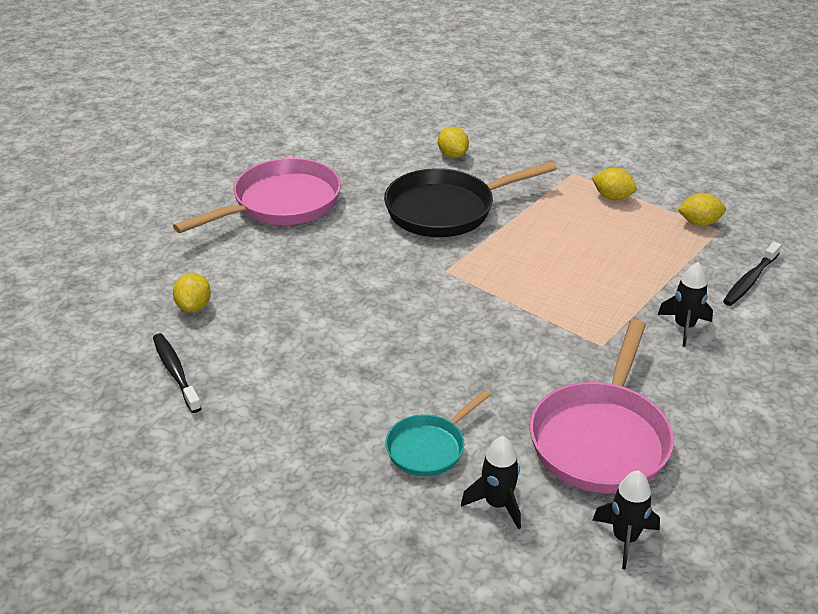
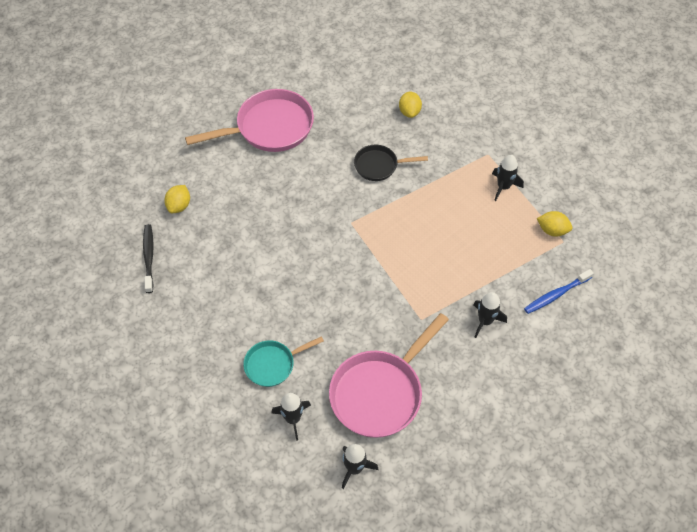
camera: 20 degrees right, 20 degrees up
black pan [384,161,557,237] -> black pan [354,145,428,181], size x0.55
yellow lemon [592,168,637,200] -> black rocket [492,155,524,201]
black toothbrush [723,242,781,306] -> blue toothbrush [524,269,594,314]

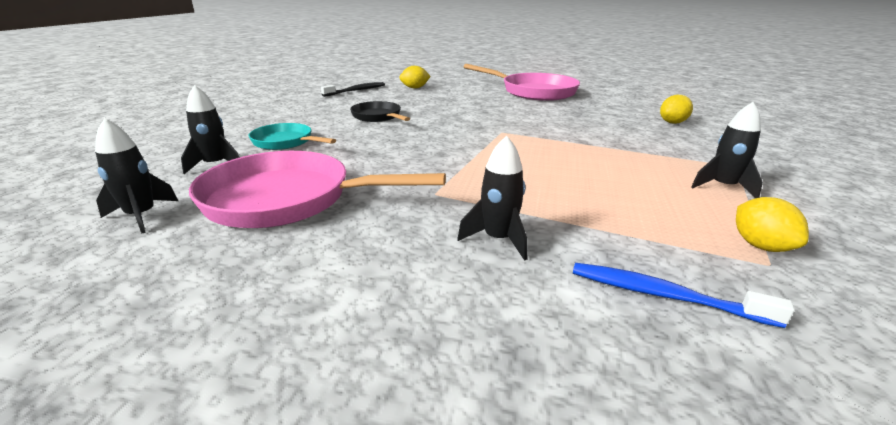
camera: 55 degrees right, 30 degrees down
black pan [354,145,428,181] -> black pan moved to [350,101,410,122]

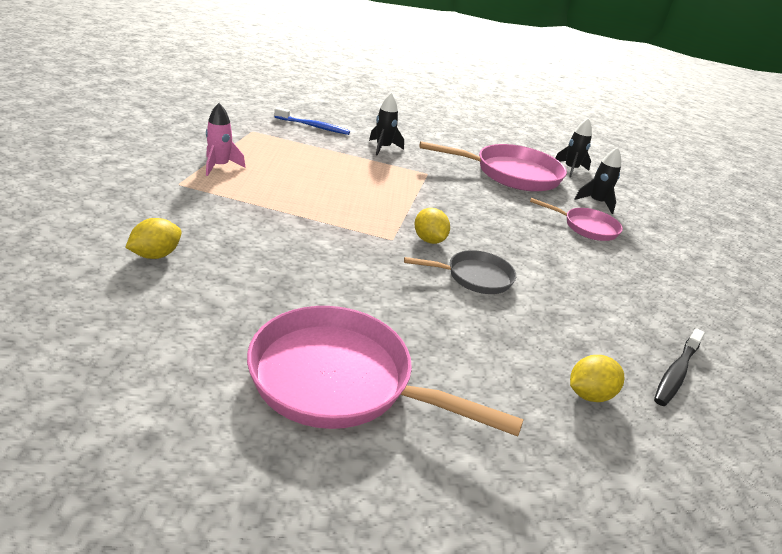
camera: 165 degrees right, 5 degrees up
turquoise pan [249,123,336,150] -> pink pan [530,198,623,241]
black pan [350,101,410,122] -> none
black rocket [691,102,763,198] -> pink rocket [206,103,246,176]
yellow lemon [736,197,809,252] -> yellow lemon moved to [415,208,450,244]
none -> grey pan [404,250,516,294]

